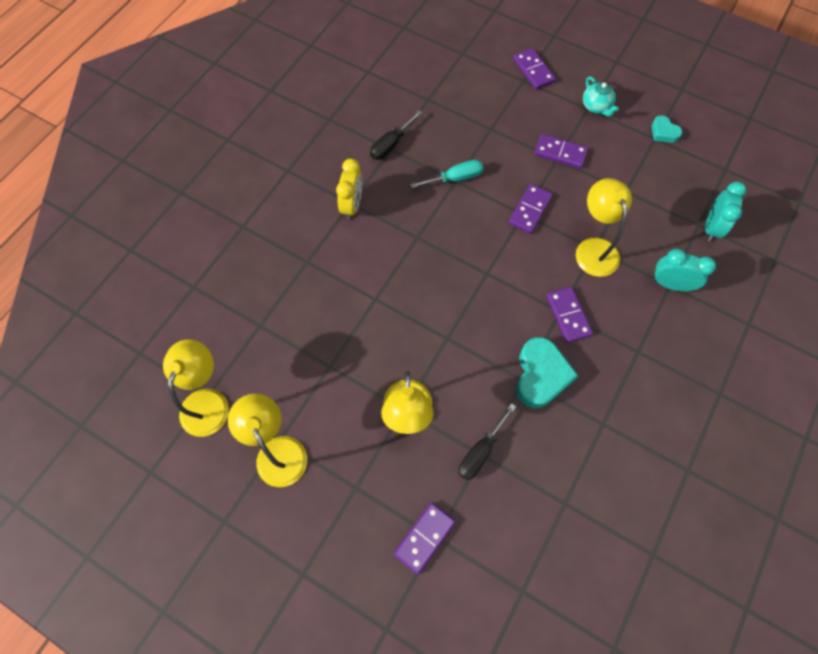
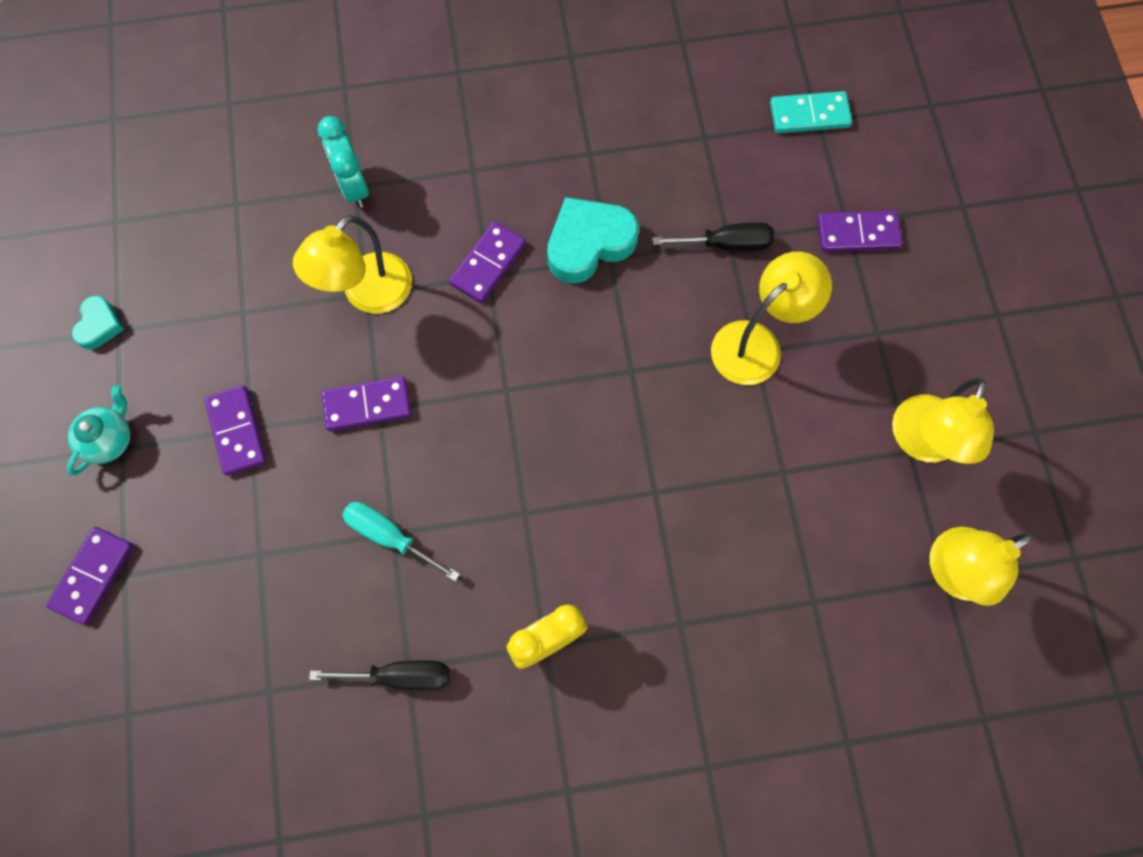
camera: 130 degrees left, 5 degrees up
turquoise clock [705,182,746,241] -> none
none -> turquoise domino [770,91,852,133]

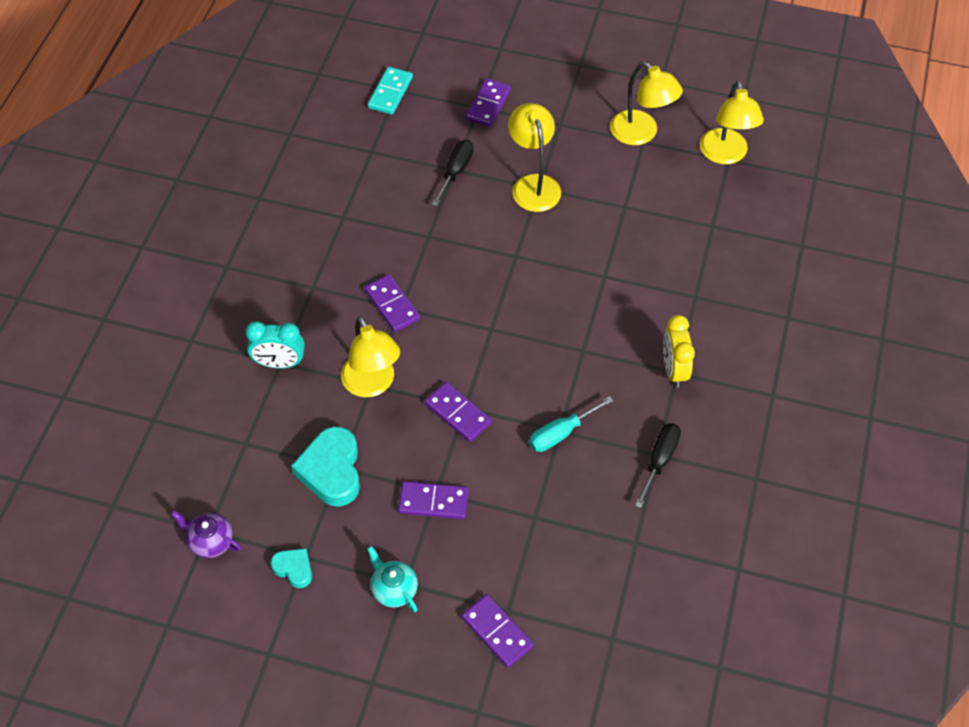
camera: 65 degrees left, 15 degrees down
purple domino [322,376,411,431] -> purple domino turned 60 degrees counterclockwise [425,382,492,442]
turquoise heart [547,197,639,283] -> turquoise heart moved to [291,426,360,507]
none -> purple teapot [171,510,241,558]

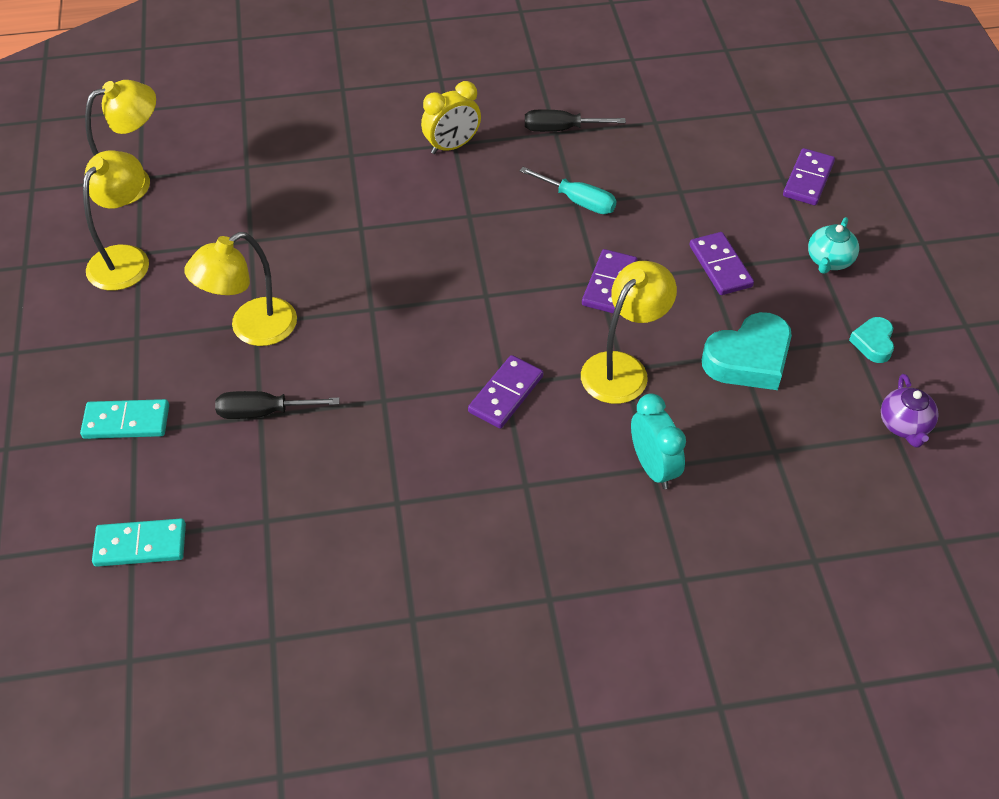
camera: 115 degrees left, 5 degrees down
purple domino [465,79,511,127] -> turquoise domino [80,399,169,439]

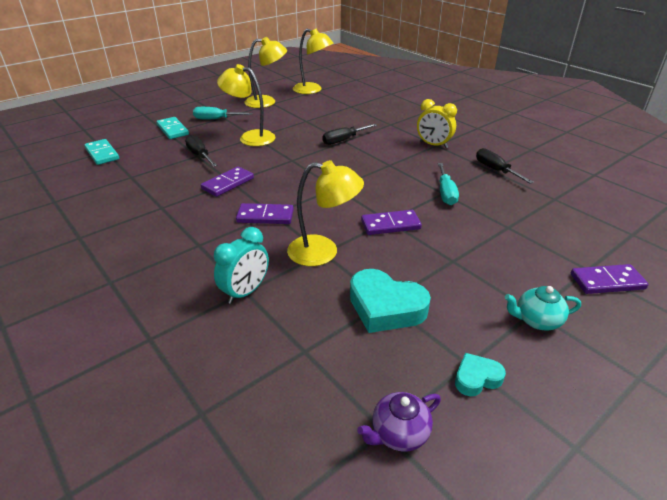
camera: 60 degrees right, 15 degrees down
purple domino [690,232,754,295] -> purple domino moved to [201,166,254,197]
none -> turquoise screwdriver [193,107,253,119]
none -> black screwdriver [322,124,377,145]

